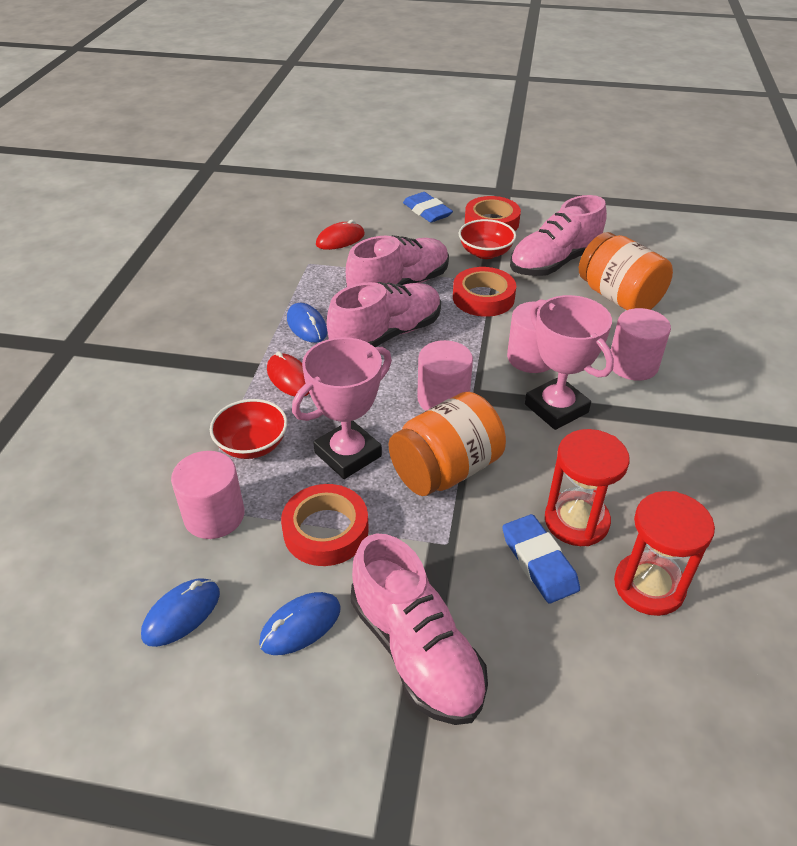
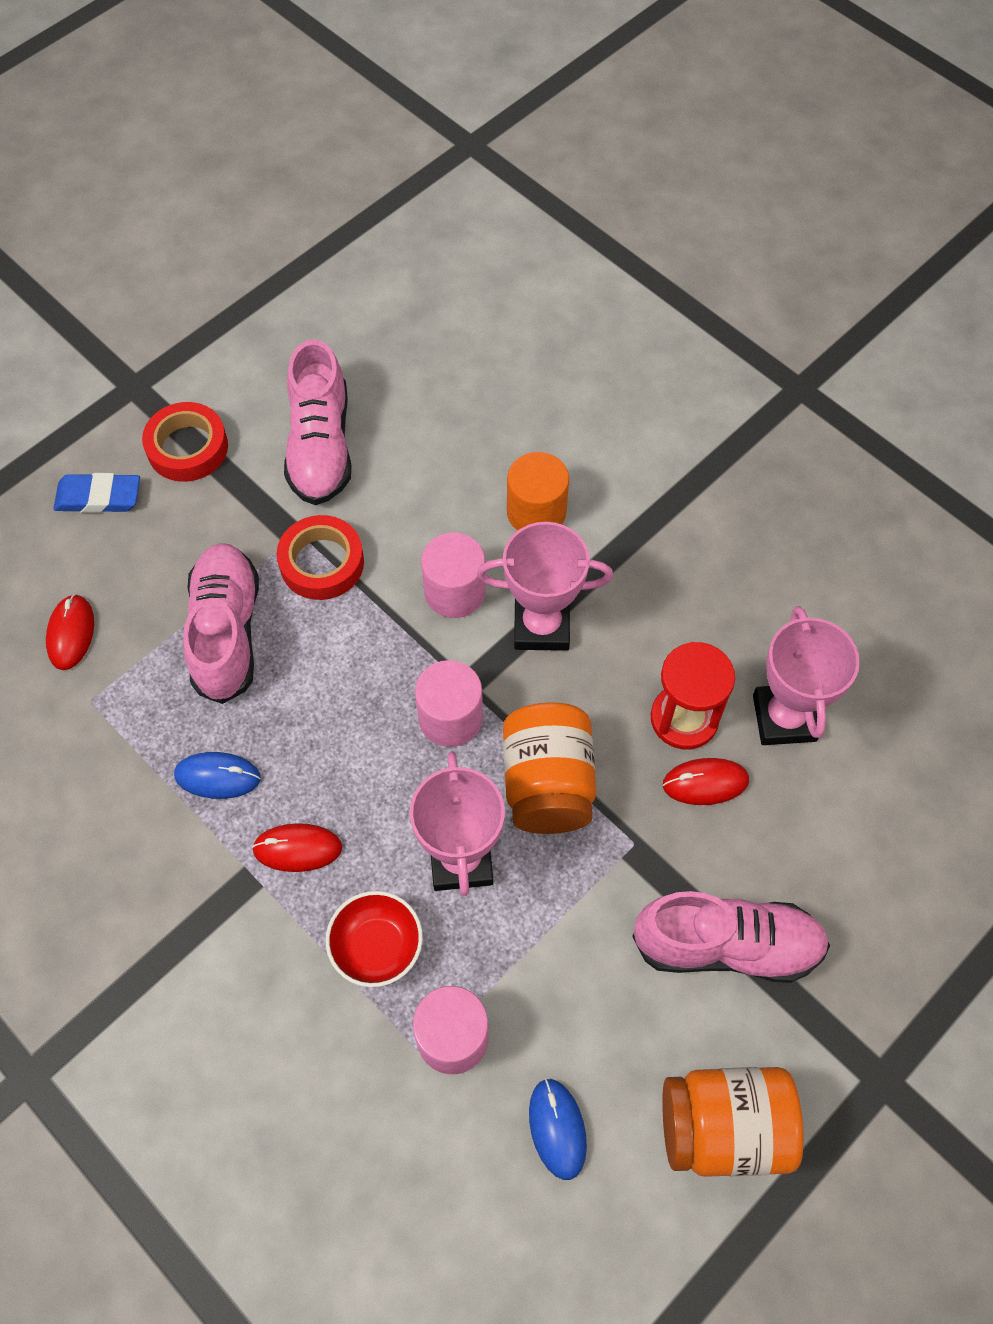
camera: 55 degrees left, 20 degrees up
blue mouse [259,592,341,655] -> none
red tape [281,484,369,566] -> none
pink shoe [327,282,441,347] -> none
red bowl [459,219,516,259] -> none
blue eraser [502,514,580,603] -> red mouse [663,758,749,805]
orange jar [579,232,673,310] -> orange jar moved to [662,1067,804,1177]
pink cylinder [611,308,671,381] -> orange cylinder [507,452,569,531]
red hourglass [614,491,715,616] -> pink trophy [753,606,860,745]

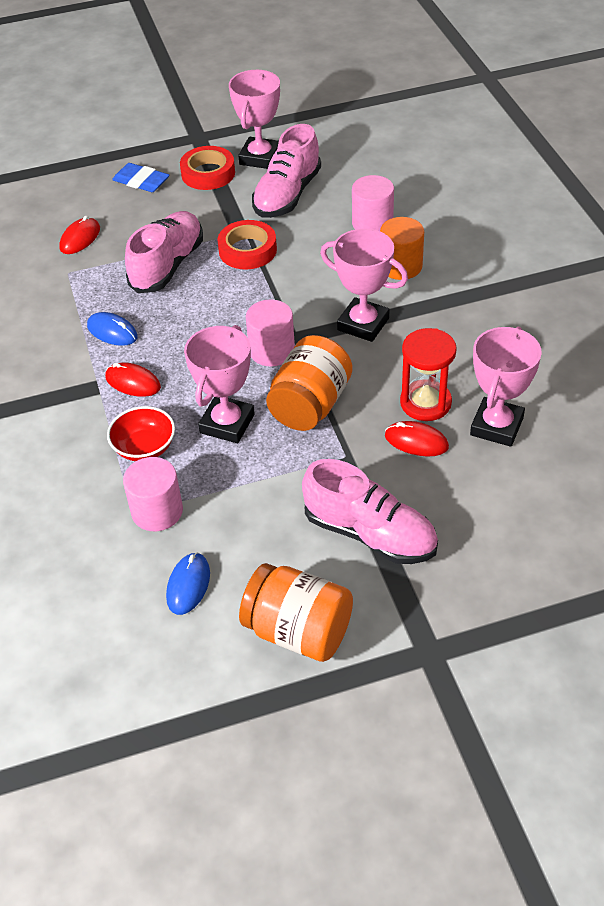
camera: 30 degrees right, 15 degrees down
pink cylinder [421,532,486,618] -> pink cylinder moved to [352,175,394,231]
none -> pink trophy [229,70,280,169]

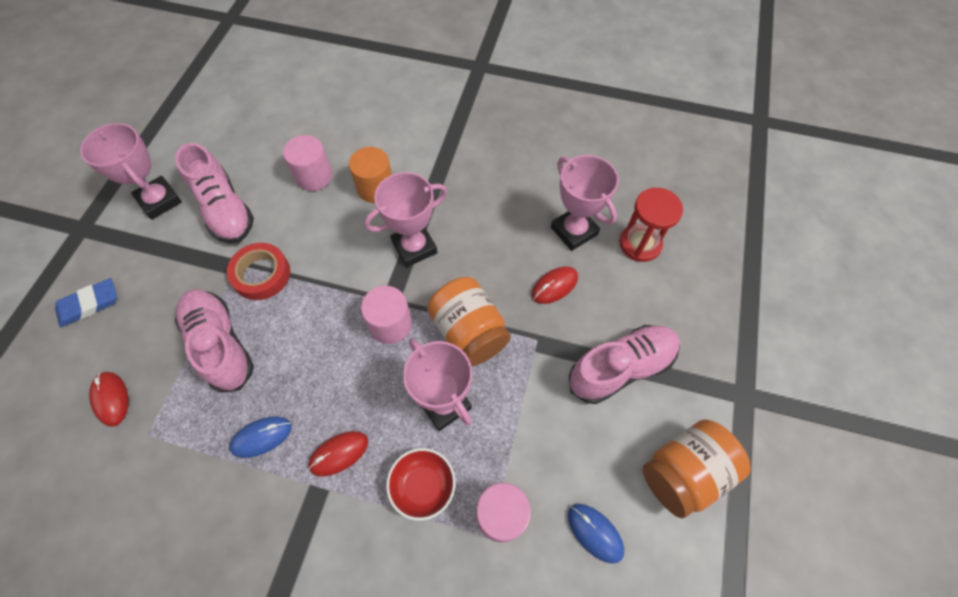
camera: 60 degrees left, 15 degrees up
red tape [180,146,235,190] -> none
red hourglass [400,328,457,421] -> red hourglass moved to [619,188,683,262]

